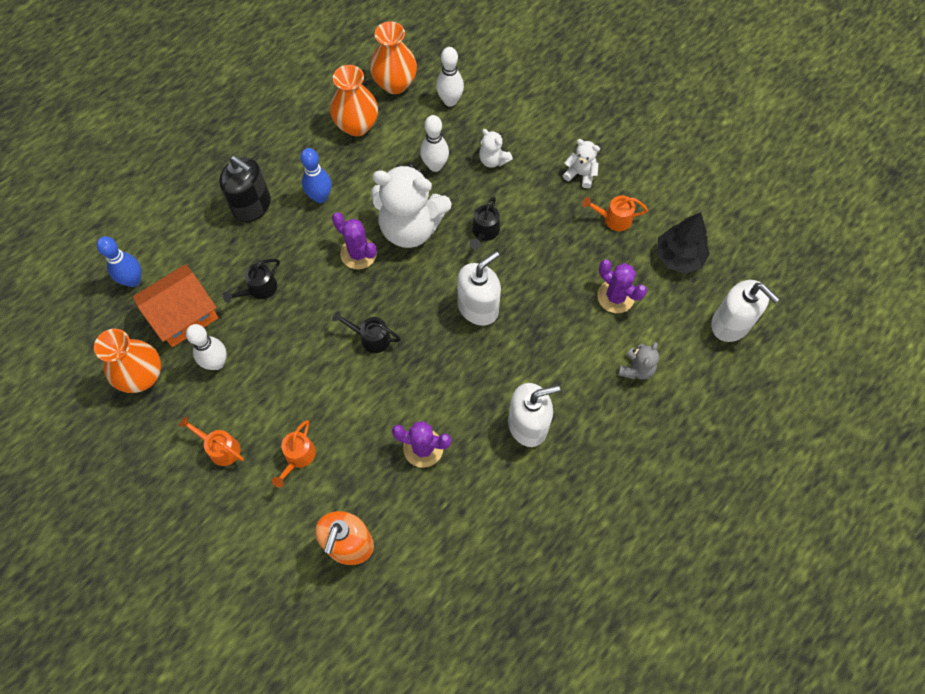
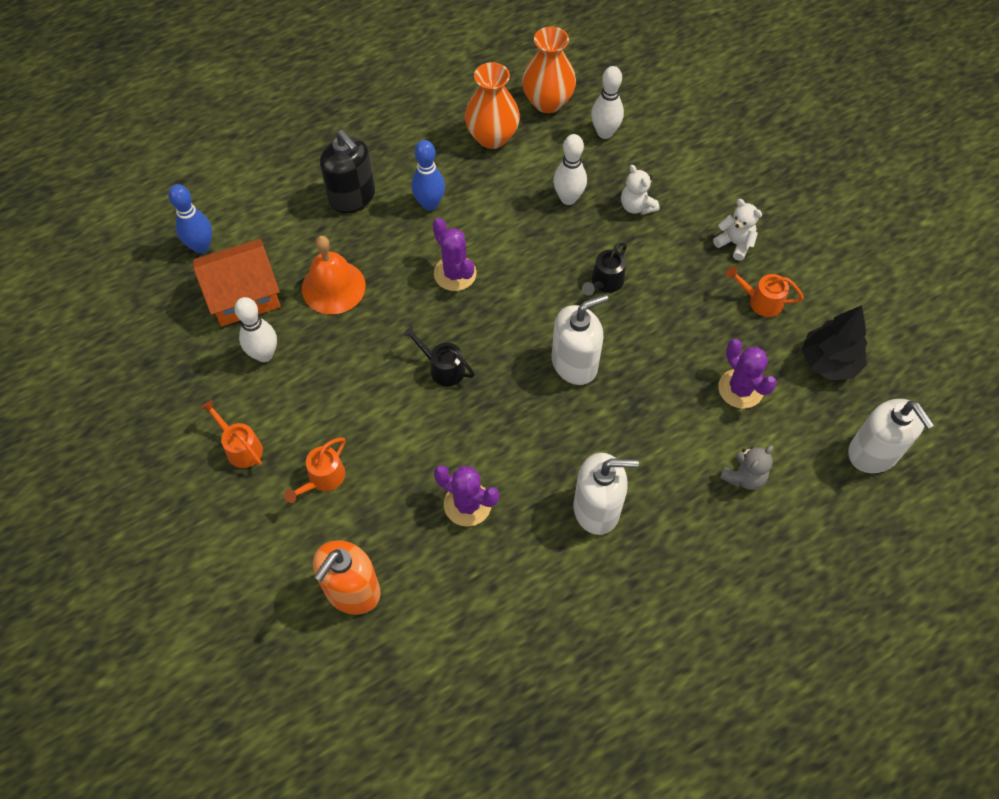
camera: 15 degrees right, 5 degrees down
orange vase [94,329,161,393] -> none
black watering can [223,259,280,303] -> orange bell [302,236,366,314]
white teddy bear [371,163,452,248] -> none

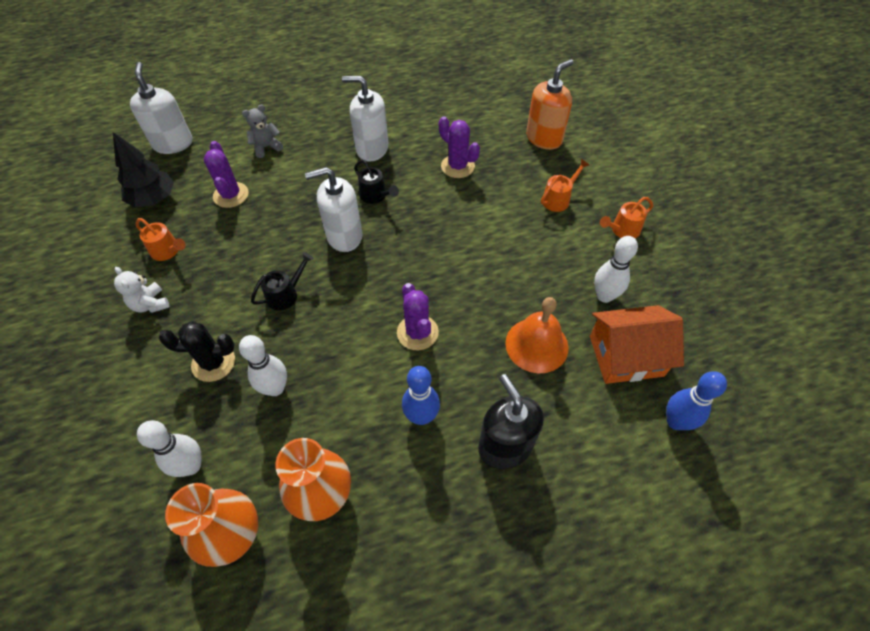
camera: 165 degrees left, 5 degrees down
orange watering can [201,400,263,468] -> orange watering can turned 90 degrees clockwise [600,197,653,238]
black watering can [403,326,475,386] -> black watering can moved to [354,160,399,204]
white teddy bear [621,165,659,215] -> black cactus [159,321,235,382]

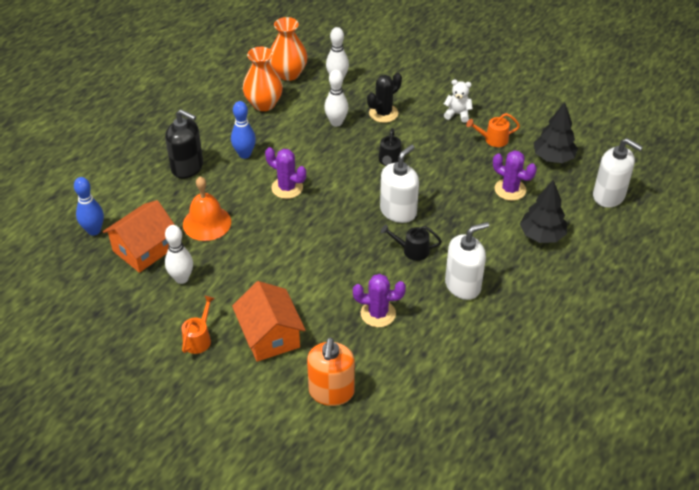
camera: 140 degrees right, 10 degrees down
grey teddy bear [242,104,283,158] -> black tree [520,180,567,243]
orange watering can [541,159,589,212] -> orange house [232,281,306,362]

